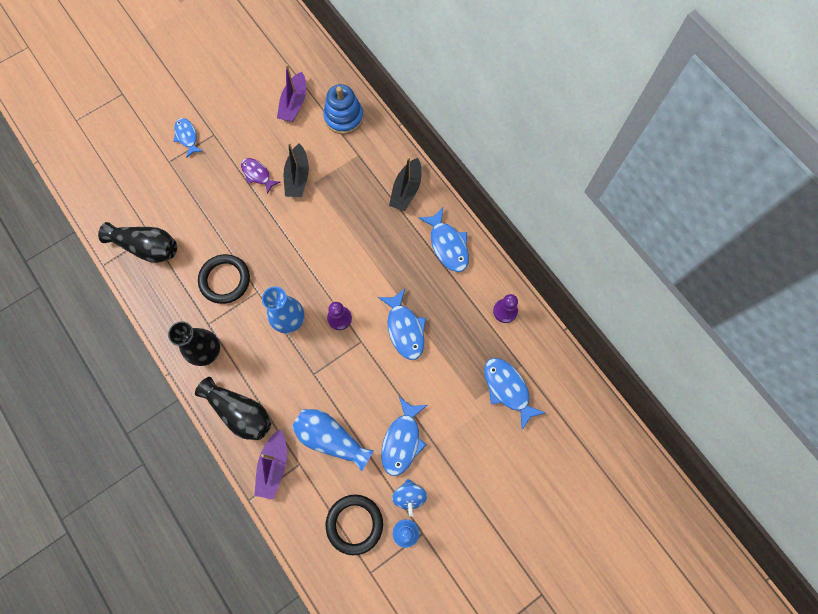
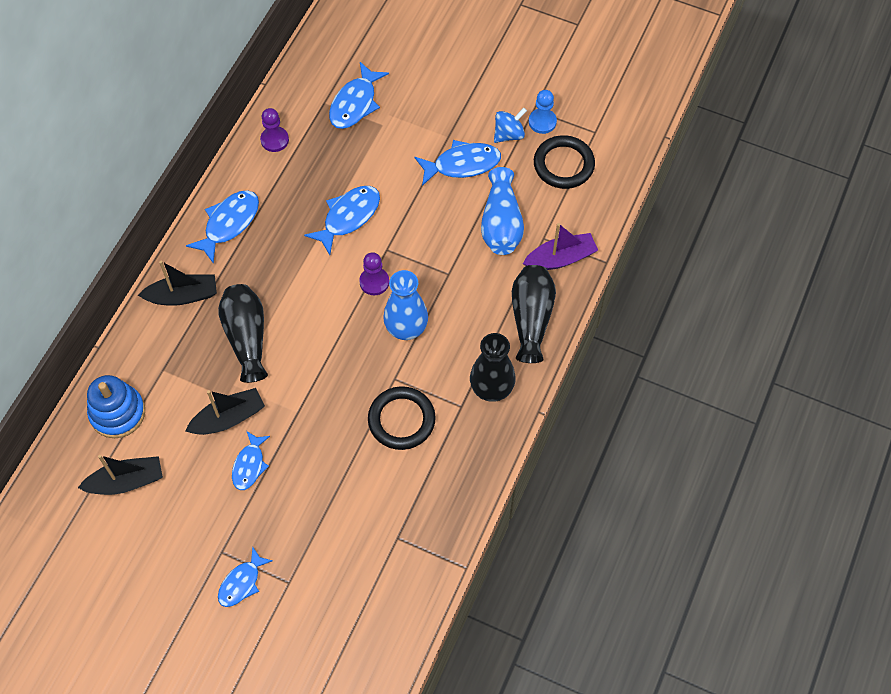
camera: 120 degrees left, 10 degrees down
black vase [98,222,177,263] -> black vase moved to [218,284,268,383]
purple fish [241,158,281,194] -> blue fish [232,431,270,490]
purple boat [277,64,306,122] -> black boat [78,455,163,495]

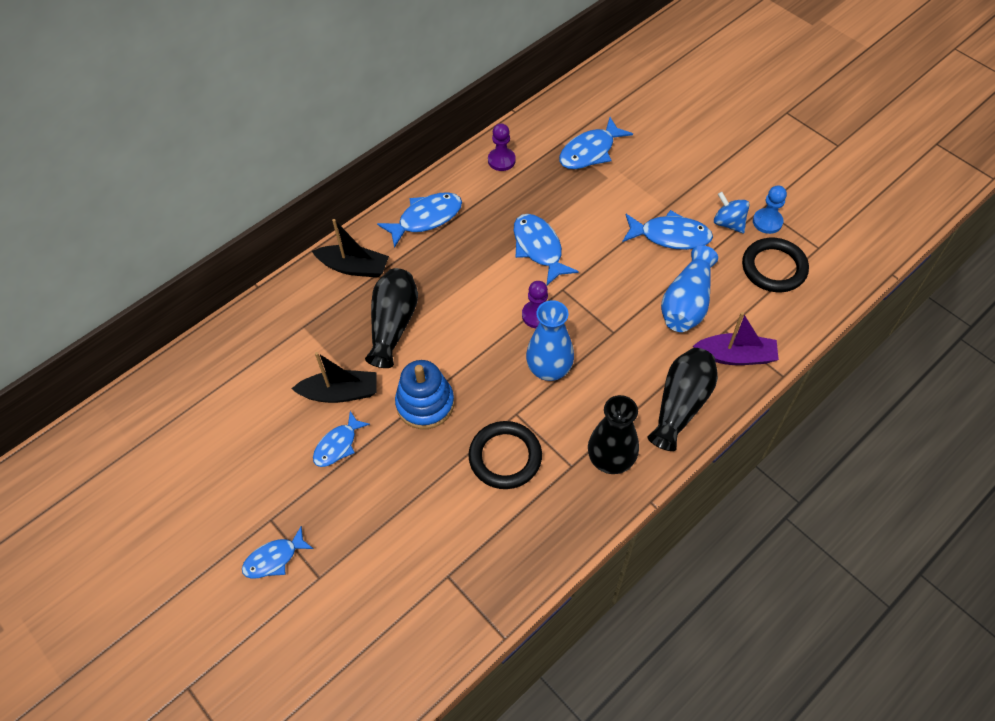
camera: 25 degrees right, 5 degrees down
black boat [78,455,163,495] -> none
blue stacking toy [87,375,145,438] -> blue stacking toy moved to [395,360,454,429]
blue fish [304,186,380,255] -> blue fish turned 90 degrees counterclockwise [514,214,579,286]
blue spinning top [494,107,527,143] -> blue spinning top turned 120 degrees counterclockwise [714,192,750,233]

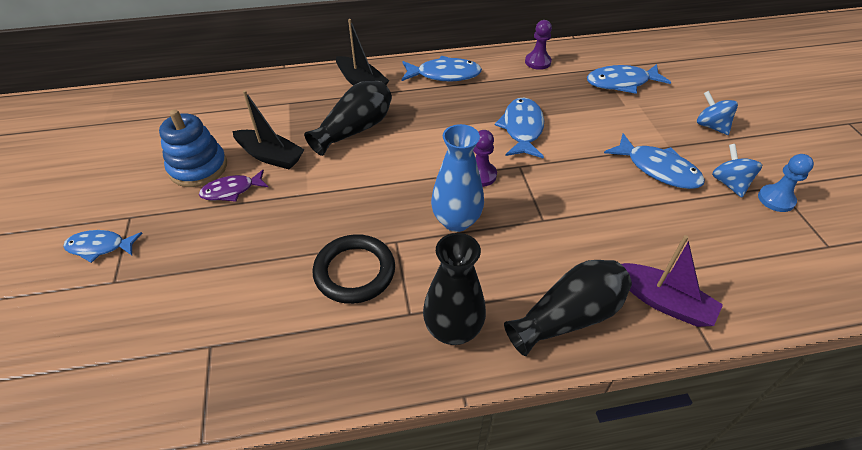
camera: 30 degrees right, 10 degrees down
blue fish [313,411,370,467] -> purple fish [199,170,268,202]
blue stacking toy [395,360,454,429] -> blue stacking toy moved to [159,109,227,187]
blue vase [661,245,718,332] -> none
black ring [742,238,809,292] -> none
none -> blue spinning top [697,91,738,135]

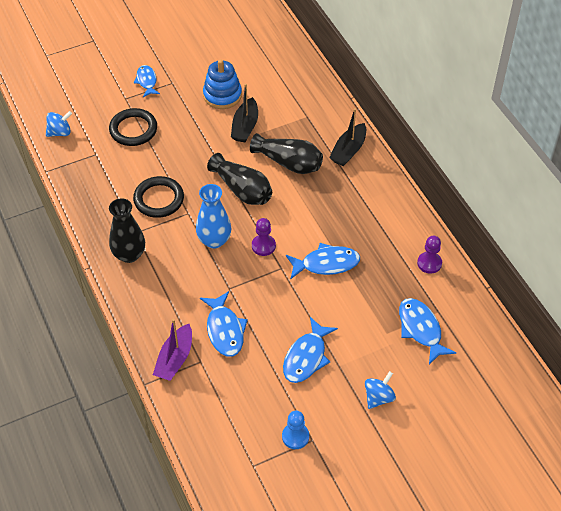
camera: 75 degrees right, 5 degrees up
purple fish [199,170,268,202] -> none
blue fish [402,56,482,82] -> blue fish moved to [200,291,248,357]
black vase [504,260,632,356] -> black vase moved to [207,153,272,205]
blue spinning top [712,144,762,198] -> blue spinning top moved to [46,111,72,137]
none -> black ring [109,108,157,146]

